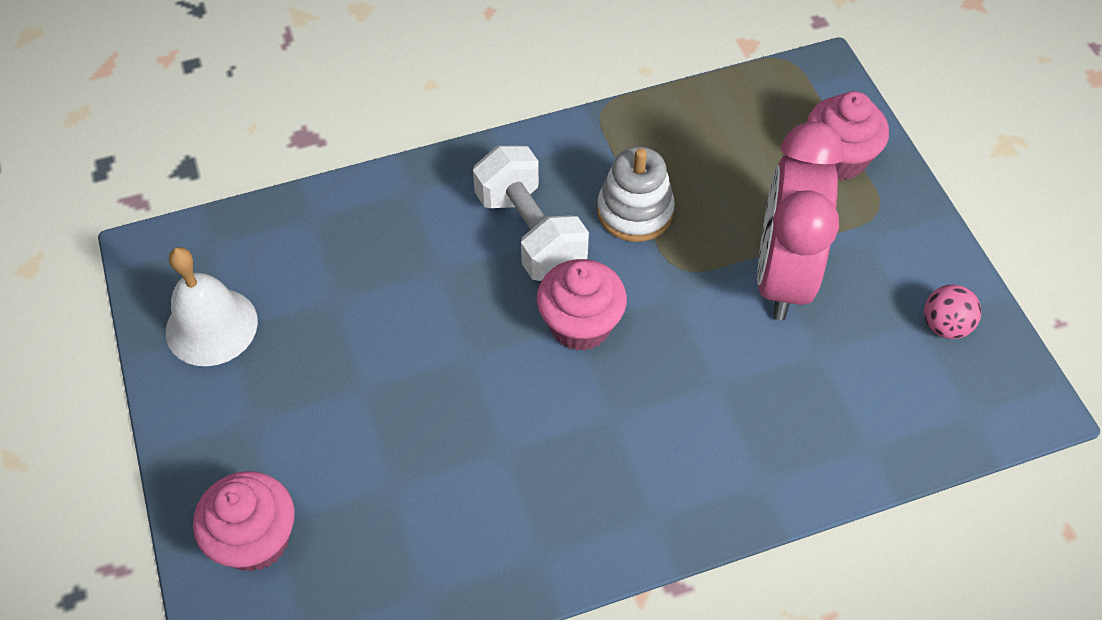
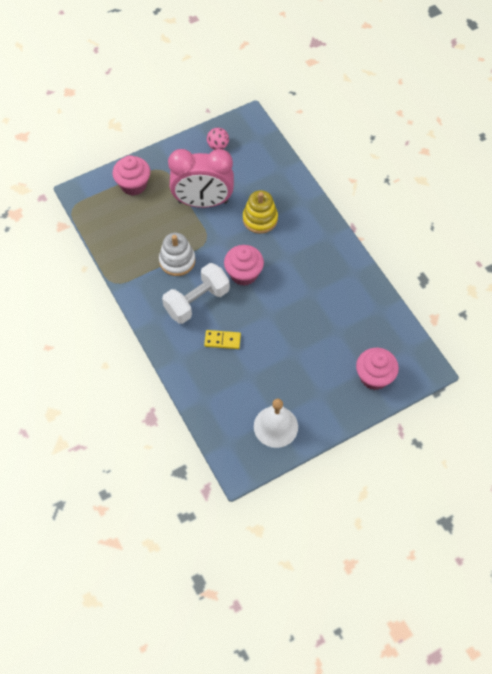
camera: 100 degrees left, 5 degrees up
none -> yellow domino [204,330,241,349]
none -> yellow stacking toy [243,190,278,234]

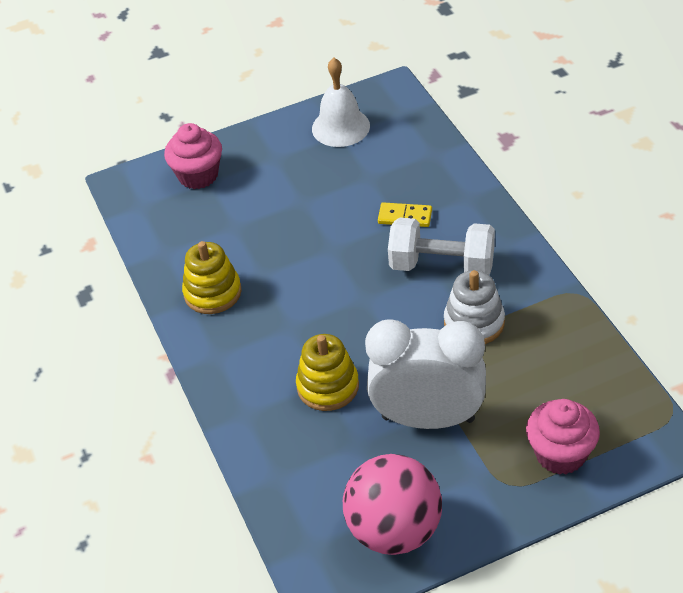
camera: 170 degrees left, 15 degrees down
white dumbbell [162,263,230,324] -> white dumbbell turned 45 degrees clockwise [388,217,495,275]
pink clock [168,149,234,208] -> white clock [365,320,486,429]
pink ball [207,128,229,150] -> pink ball [343,454,442,555], size x2.14
pink cupcake [224,245,264,286] -> none
none -> yellow stacking toy [182,241,242,314]

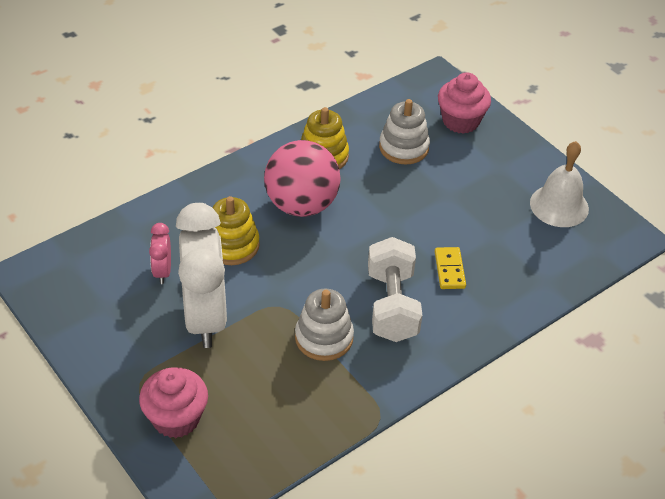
camera: 70 degrees right, 0 degrees up
pink ball [343,454,442,555] -> pink ball moved to [264,140,341,217]
none -> pink clock [149,223,171,284]
none -> white stacking toy [379,99,430,165]

